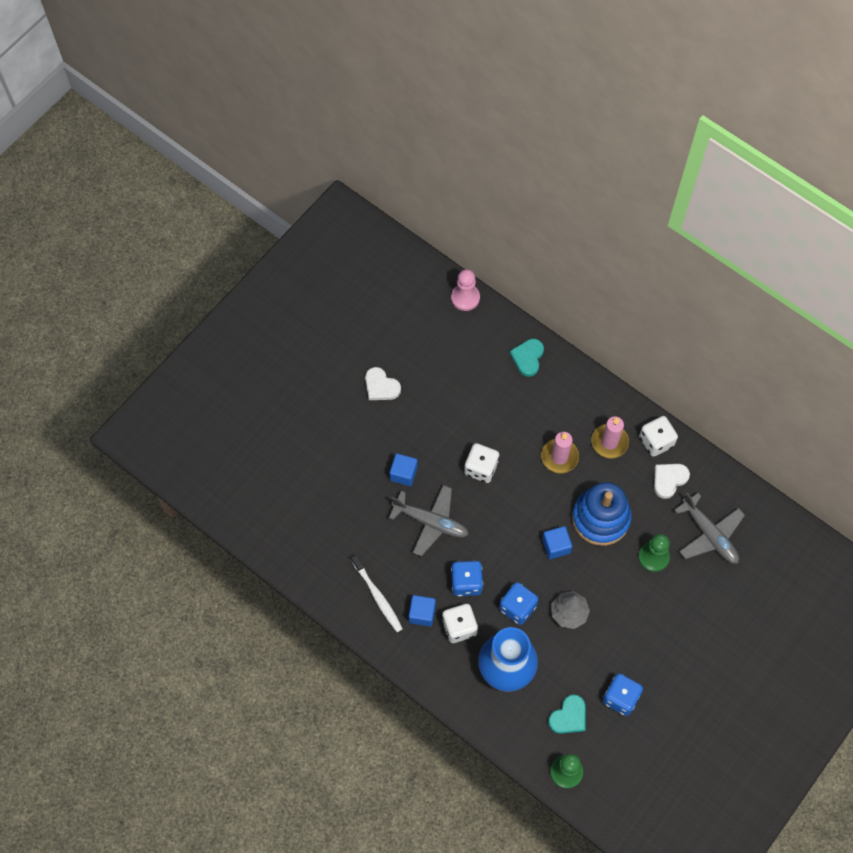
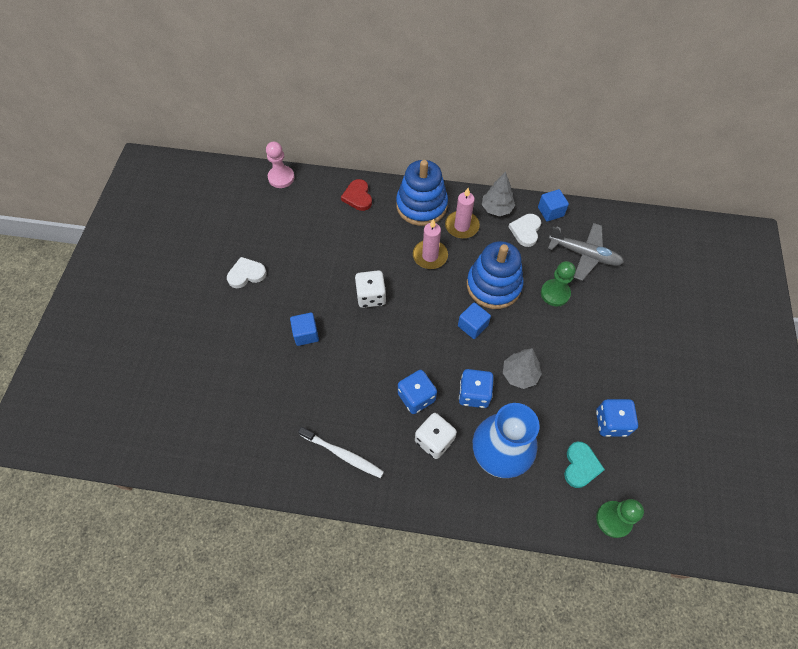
camera: 30 degrees left, 5 degrees down
white heart [365,367,401,400] -> white heart turned 150 degrees clockwise [227,257,267,288]
grey plane [389,485,469,556] -> none
blue cube [409,595,436,626] -> blue cube moved to [538,189,569,222]
turquoise heart [510,339,544,377] -> red heart [341,179,372,211]
white dice [639,416,678,457] -> grey tree [482,172,515,216]
none -> blue stacking toy [396,160,448,226]

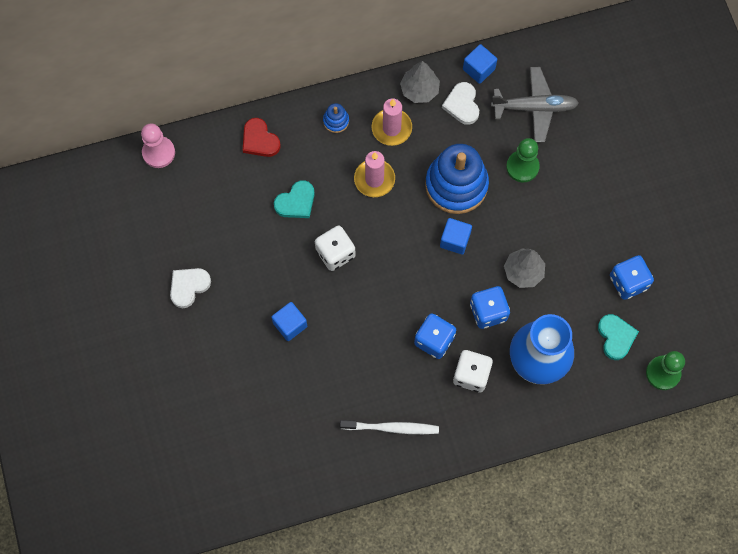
camera: 25 degrees left, 10 degrees up
blue stacking toy [396,160,448,226] -> blue stacking toy [323,103,349,133], size x0.42
none -> turquoise heart [274,180,315,218]

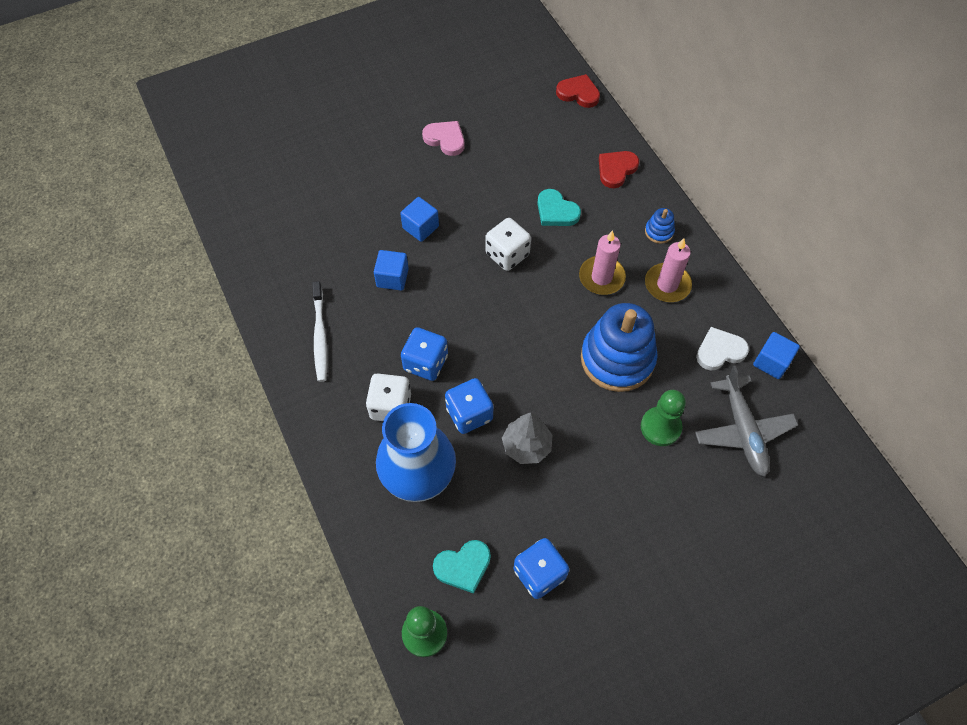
camera: 80 degrees right, 10 degrees down
pink pawn [141,123,175,168] -> red heart [556,74,600,108]
white heart [170,268,211,308] -> pink heart [422,121,464,156]
grey tree [400,61,440,103] -> none
blue cube [440,218,472,255] -> blue cube moved to [374,250,409,291]

